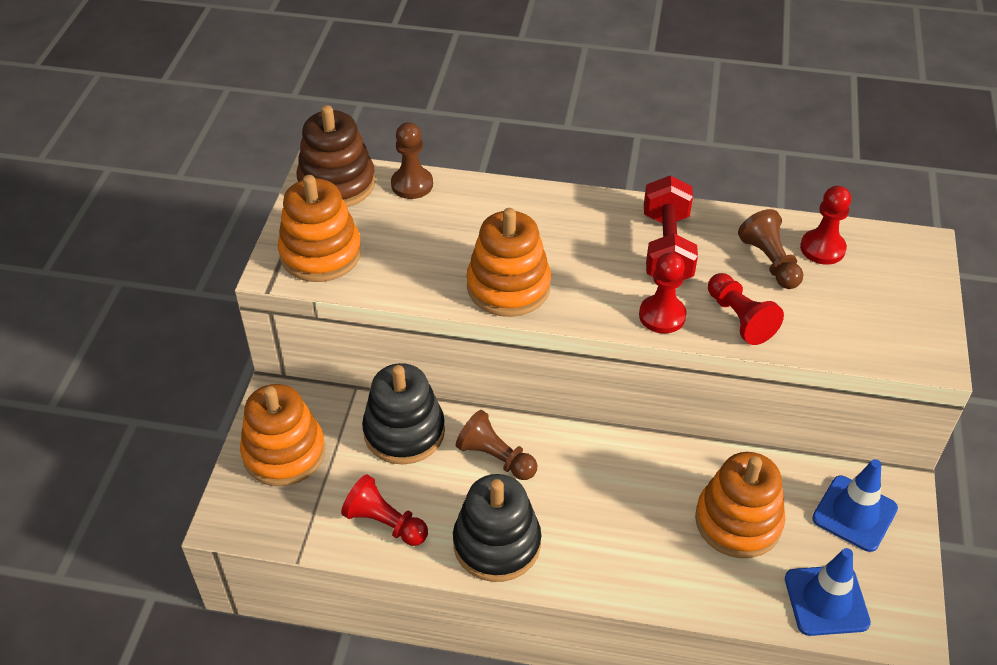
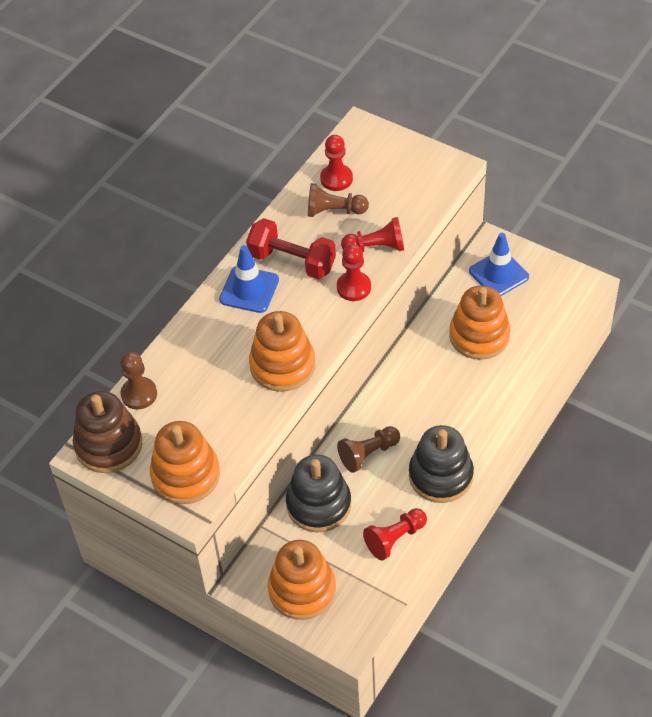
camera: 65 degrees left, 5 degrees up
blue traffic cone [785,548,871,636] -> blue traffic cone moved to [219,245,279,313]

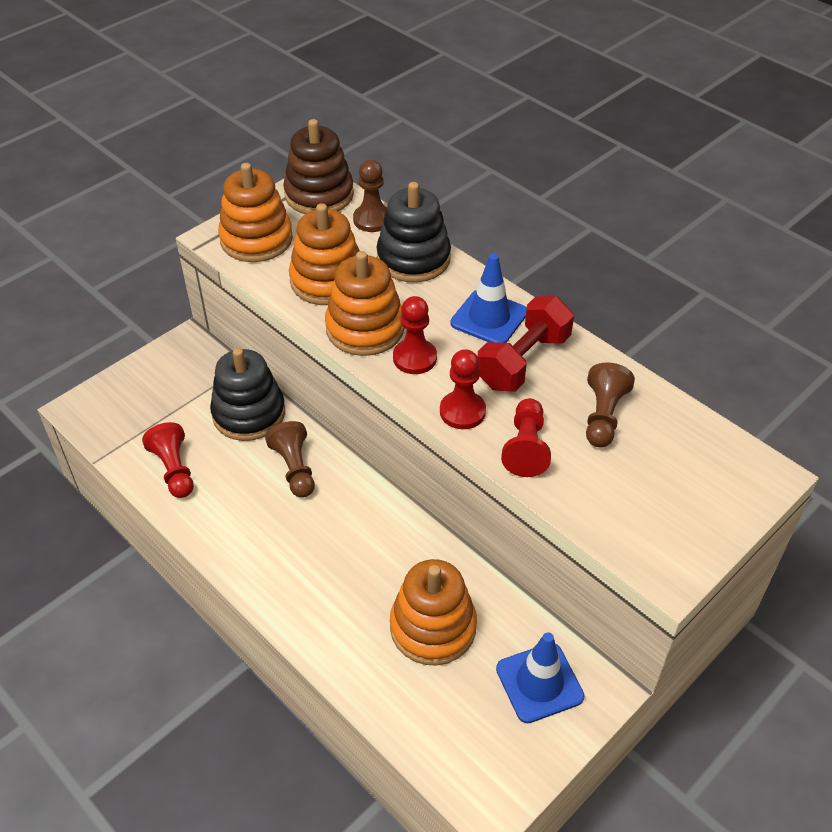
camera: 100 degrees right, 5 degrees down
orange stacking toy [268,540,336,620] -> orange stacking toy moved to [289,203,360,305]
red pawn [320,135,353,191] -> red pawn moved to [393,296,437,374]
black stacking toy [409,425,474,503] -> black stacking toy moved to [376,182,451,283]

